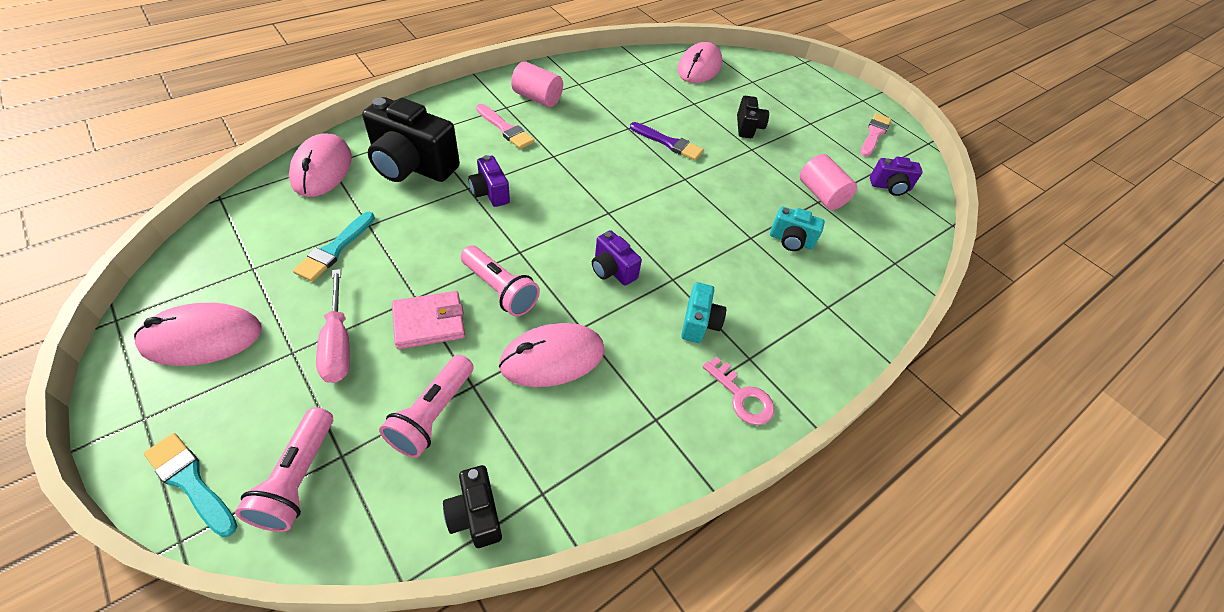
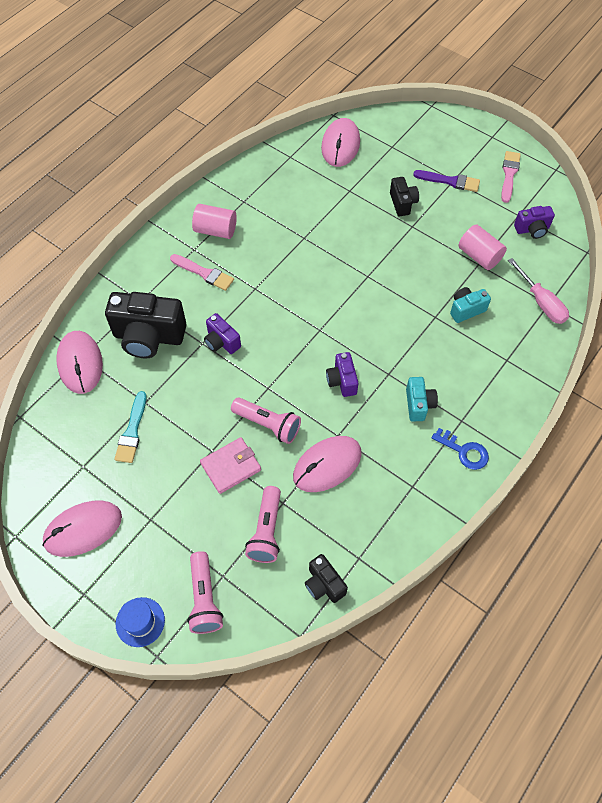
camera: 10 degrees left, 10 degrees up
turquoise brush [143,433,237,537] -> blue hat [116,597,165,647]
pink screwdriver [316,269,350,383] -> pink screwdriver moved to [508,258,569,324]
purple camera [592,230,642,286] -> purple camera turned 45 degrees clockwise [326,352,358,397]
purple brush [630,122,704,160] -> purple brush moved to [413,170,480,192]
pink key [703,357,775,425] -> blue key [432,428,489,470]
turquoise camera [770,207,825,251] -> turquoise camera turned 150 degrees clockwise [450,287,491,323]

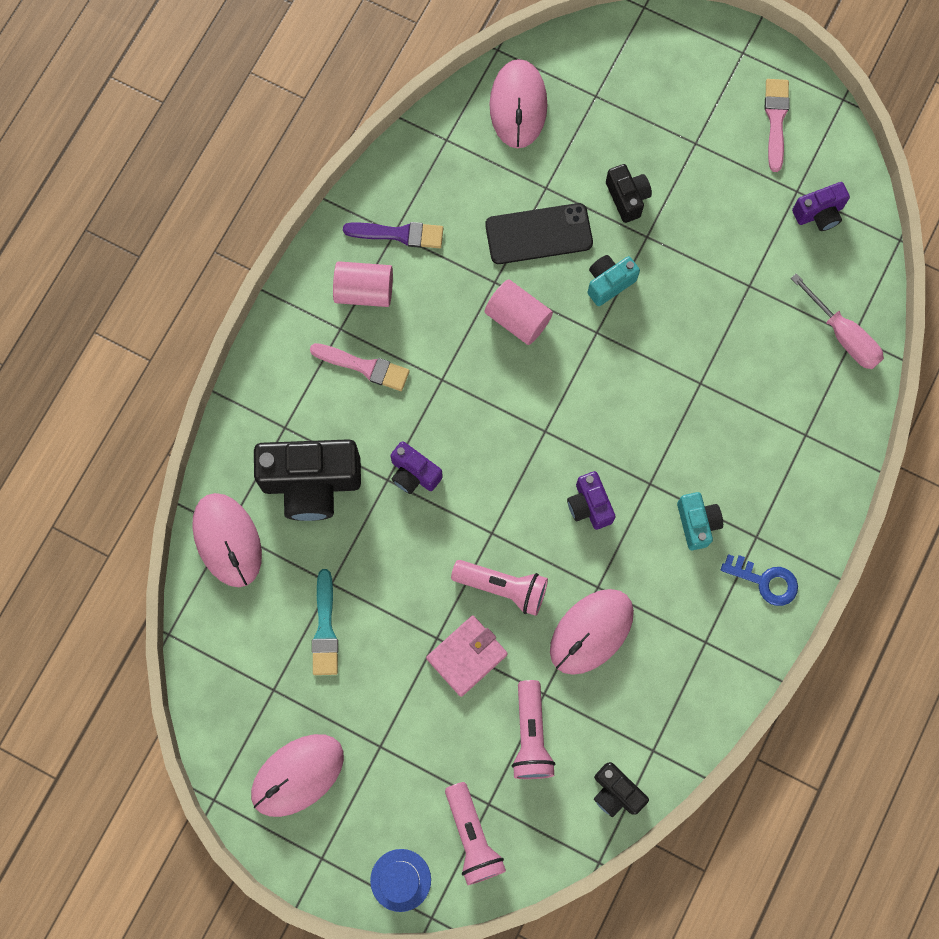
camera: 10 degrees left, 15 degrees up
purple brush [413,170,480,192] -> purple brush moved to [343,222,443,248]
turquoise camera [450,287,491,323] -> turquoise camera moved to [588,255,640,306]
pink cylinder [459,225,507,270] -> pink cylinder moved to [485,280,553,345]
none -> black phone [485,203,593,264]

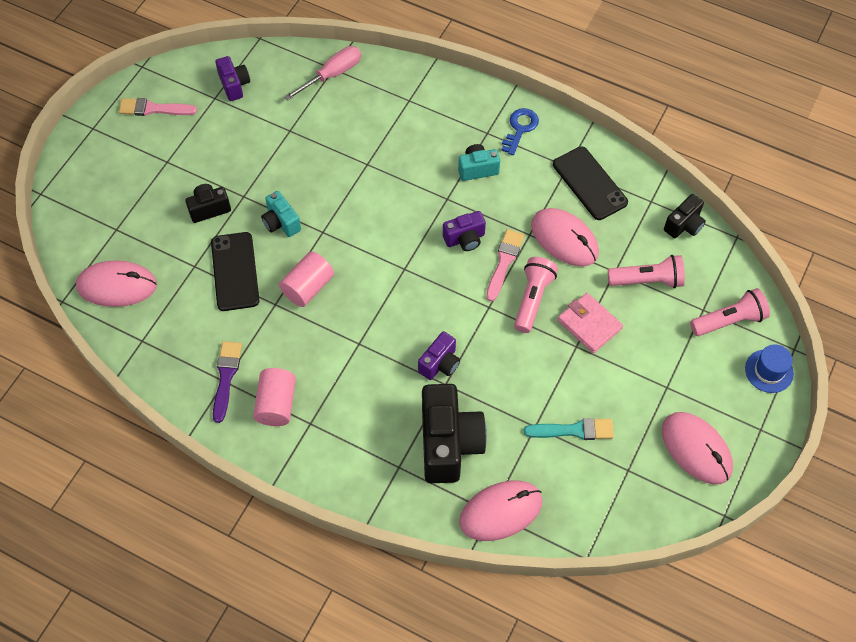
camera: 90 degrees left, 15 degrees down
pink brush [310,343,410,391] -> pink brush moved to [486,229,524,302]
none -> black phone [553,146,628,220]

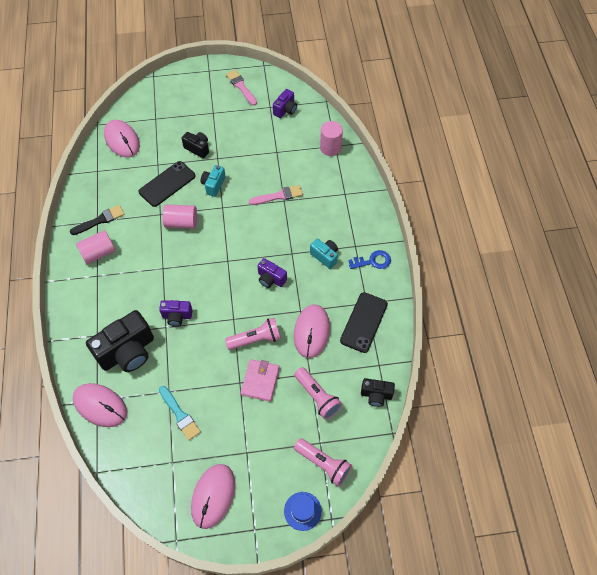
camera: 55 degrees right, 0 degrees up
purple brush [213,341,242,423] -> black brush [70,205,124,235]
pink screwdriver [284,46,361,100] -> pink cylinder [320,121,343,156]
pink brush [486,229,524,302] -> pink brush moved to [249,185,303,205]

